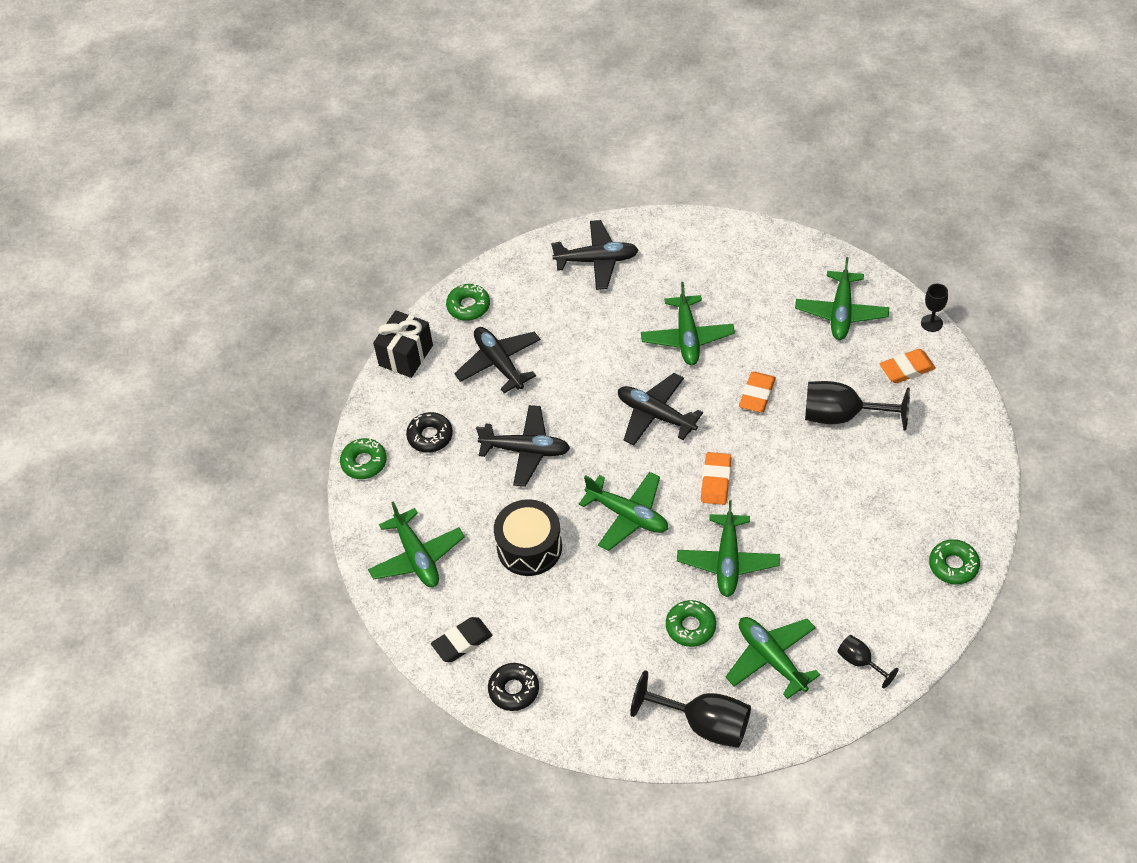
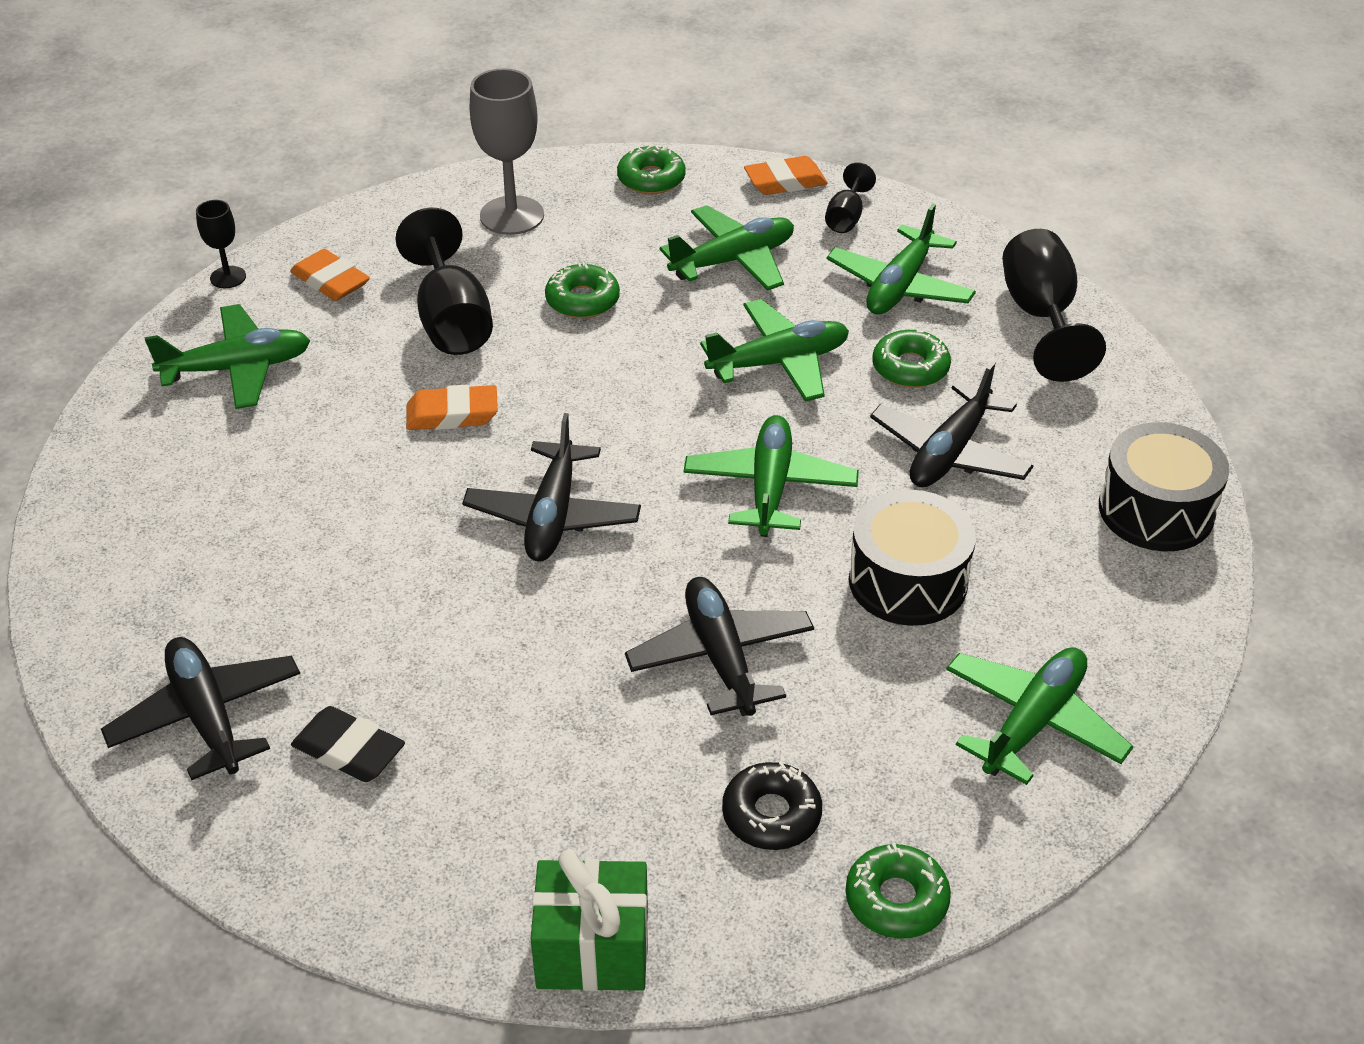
camera: 120 degrees left, 10 degrees down
black gift [373,310,433,378] -> green gift [531,849,648,991]
black eraser [431,617,492,662] -> black eraser moved to [291,706,405,782]
green donut [446,284,490,321] -> green donut moved to [545,262,620,318]
black plane [454,327,540,393] -> black plane moved to [870,362,1034,487]
black donut [488,663,539,711] -> black drum [1099,422,1229,551]
green plane [641,282,735,365] -> green plane moved to [660,205,794,291]
orange eraser [701,452,731,505] -> orange eraser moved to [744,156,828,195]
none -> grey goblet [470,68,544,235]

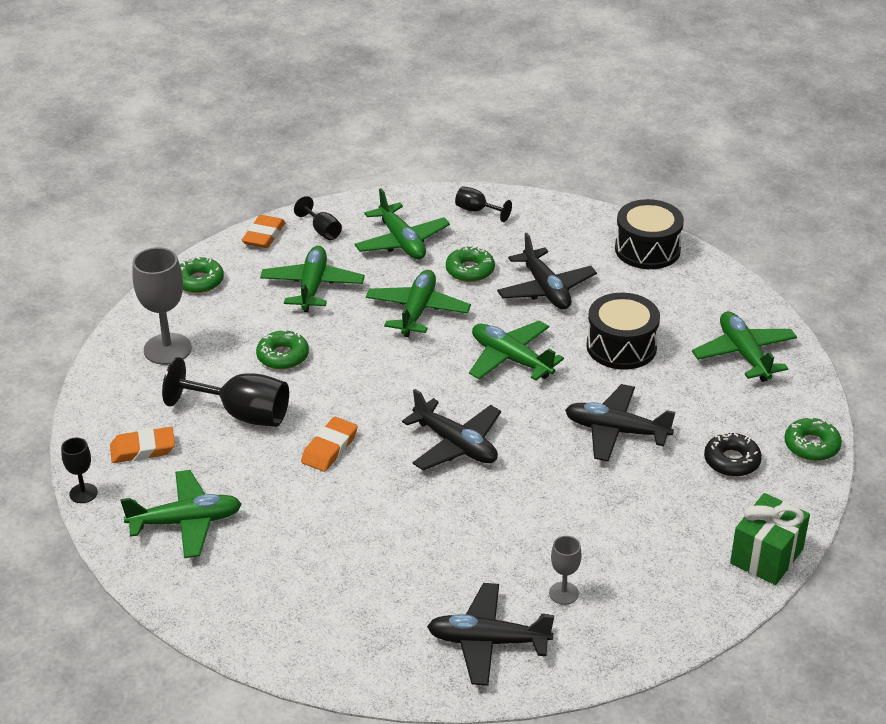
camera: 55 degrees left, 5 degrees down
green plane [145,304,310,409] -> green plane turned 60 degrees clockwise [120,470,242,558]
black eraser [291,706,405,782] -> grey goblet [549,536,582,605]
black goblet [1002,229,1106,382] -> black goblet [455,186,512,222], size x0.53

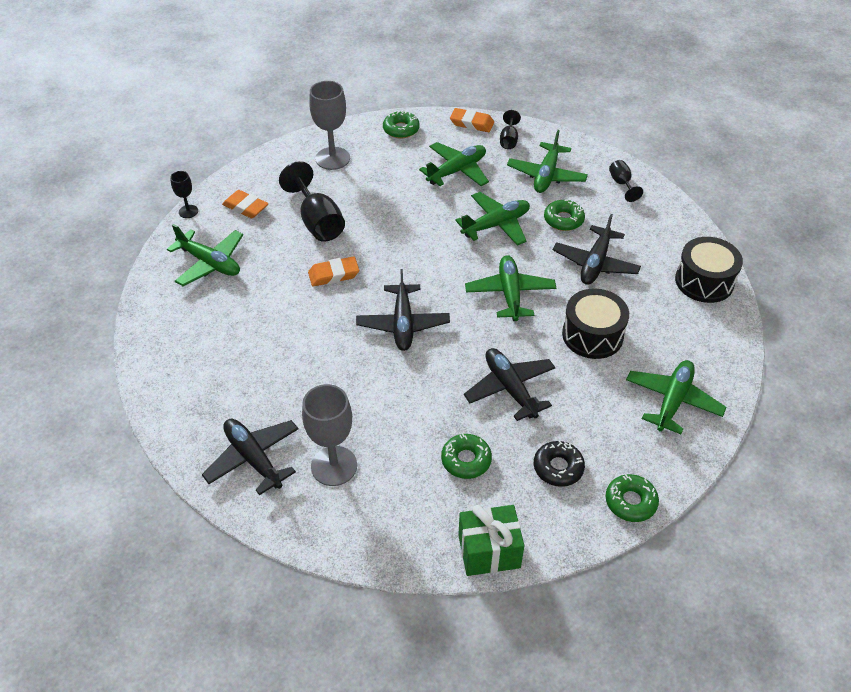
camera: 45 degrees right, 10 degrees up
orange eraser [242,215,286,248] -> orange eraser turned 45 degrees clockwise [450,108,494,132]
green donut [256,330,309,370] -> green donut moved to [441,433,492,479]
grey goblet [549,536,582,605] -> grey goblet [302,384,357,486], size x1.89

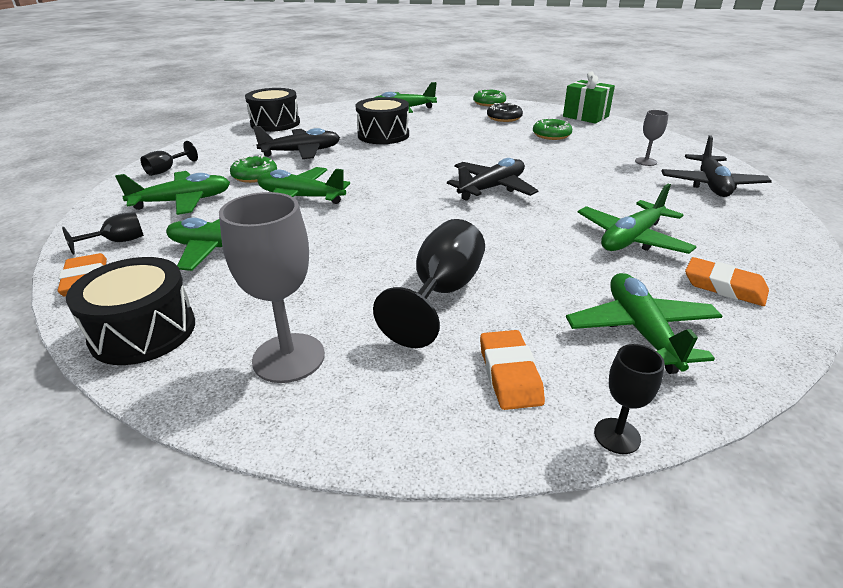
camera: 130 degrees left, 15 degrees down
grey goblet [302,384,357,486] -> grey goblet [635,110,669,166], size x0.53
orange eraser [308,256,359,287] -> orange eraser moved to [685,257,769,306]
green donut [383,111,419,138] -> black drum [66,257,195,365]
black plane [464,348,556,421] -> none
green plane [465,255,556,321] -> green plane moved to [577,184,697,254]

